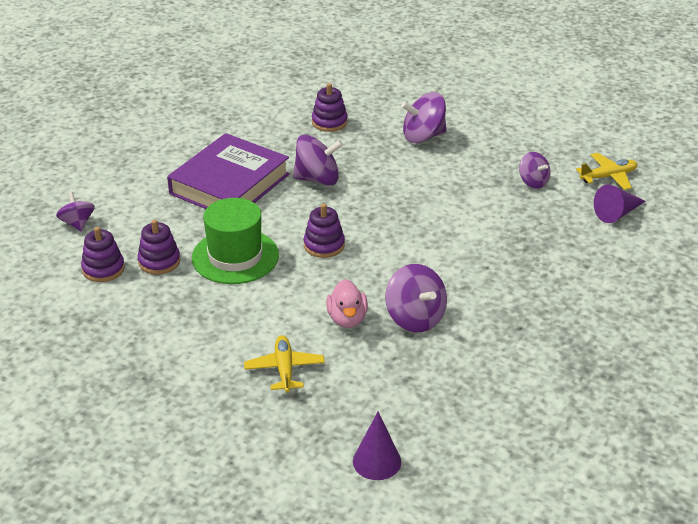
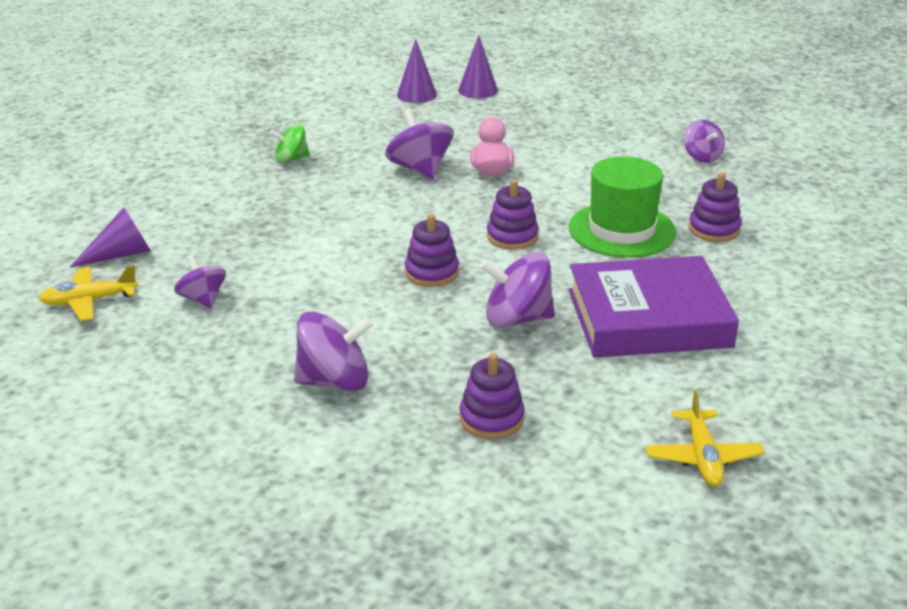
camera: 175 degrees left, 5 degrees down
purple spinning top [56,192,95,231] -> purple spinning top moved to [684,120,725,163]
purple stacking toy [81,227,125,282] -> purple stacking toy moved to [405,214,459,287]
purple book [167,133,290,209] -> purple book turned 45 degrees clockwise [568,256,739,358]
yellow plane [244,335,325,393] -> yellow plane moved to [645,389,765,487]
none -> green spinning top [269,124,310,163]
none -> purple cone [397,39,437,103]

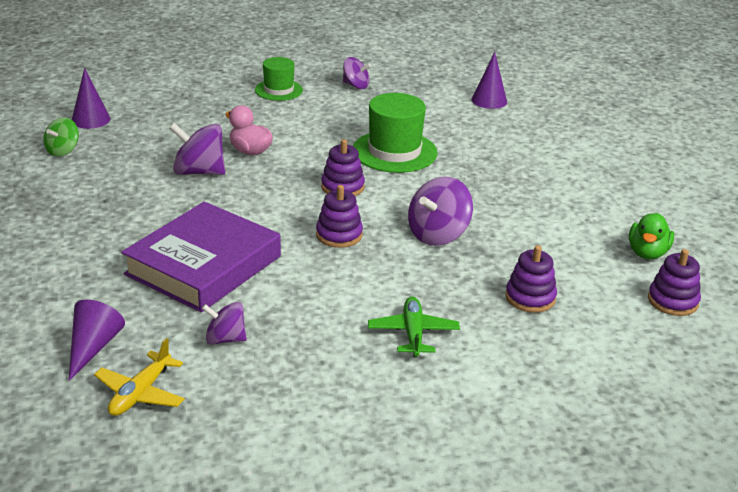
camera: 50 degrees left, 0 degrees up
green spinning top [269,124,310,163] -> green spinning top moved to [43,117,79,157]
purple spinning top [294,311,373,391] -> green plane [368,297,460,357]
purple cone [458,35,498,99] -> purple cone moved to [472,52,507,109]
purple book [568,256,739,358] -> purple book moved to [121,201,281,312]
yellow plane [645,389,765,487] -> green duck [629,213,674,259]
purple stacking toy [689,173,742,242] -> purple stacking toy moved to [648,249,701,316]
none -> green hat [255,57,303,101]

